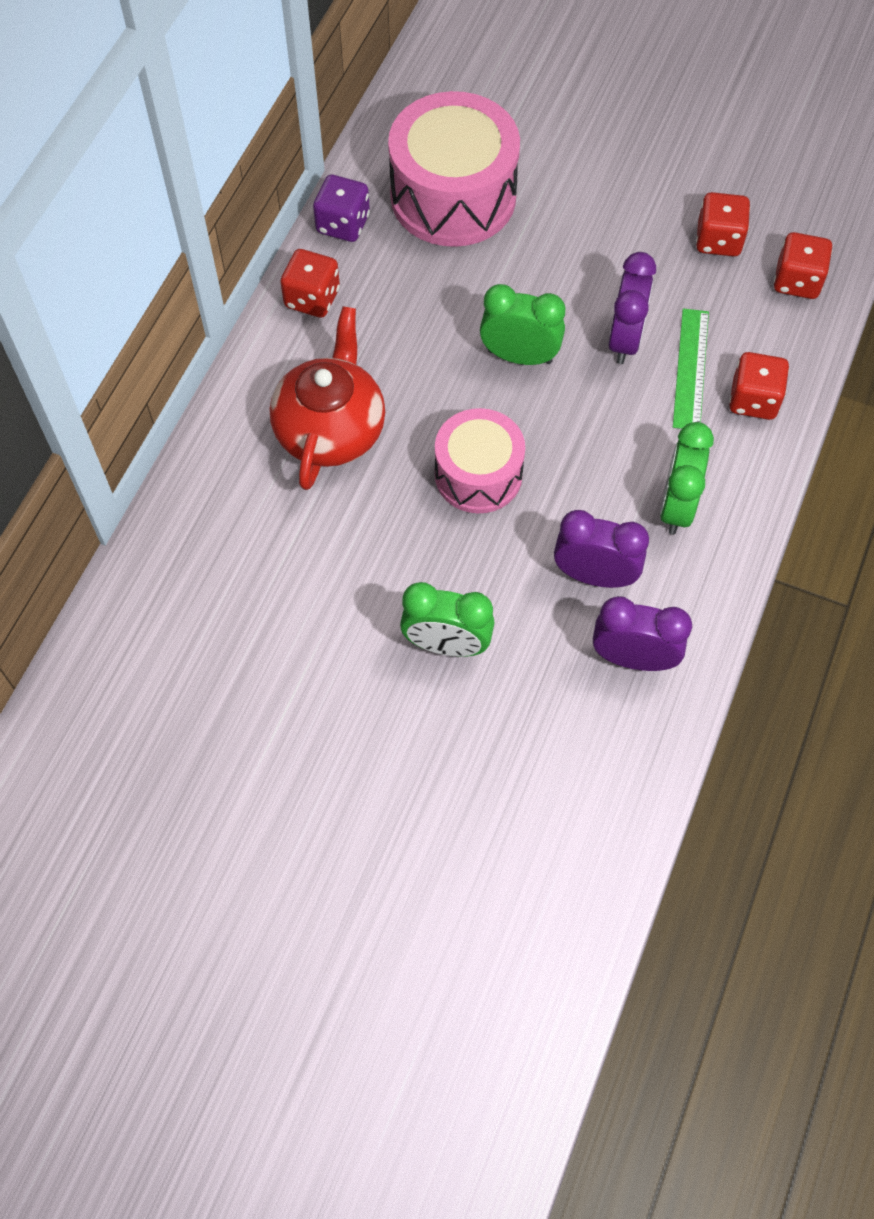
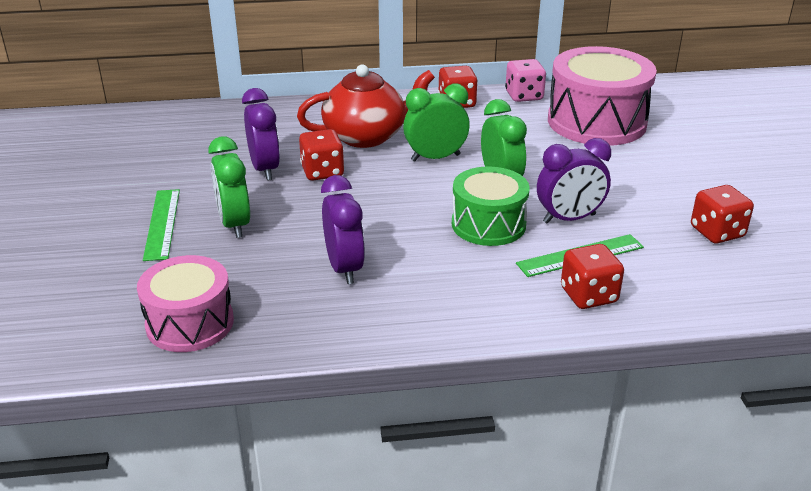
camera: 60 degrees right, 30 degrees down
purple dice [313,175,370,242] -> pink dice [505,59,546,102]
pink drum [435,408,525,513] -> pink drum moved to [137,255,234,352]
purple clock [593,596,692,671] -> purple clock moved to [242,88,280,180]
green clock [660,422,714,535] -> green clock moved to [403,84,470,162]
red dice [774,232,832,299] -> red dice moved to [299,129,344,180]
none -> green ruler [143,189,180,261]
none -> green drum [452,166,530,246]

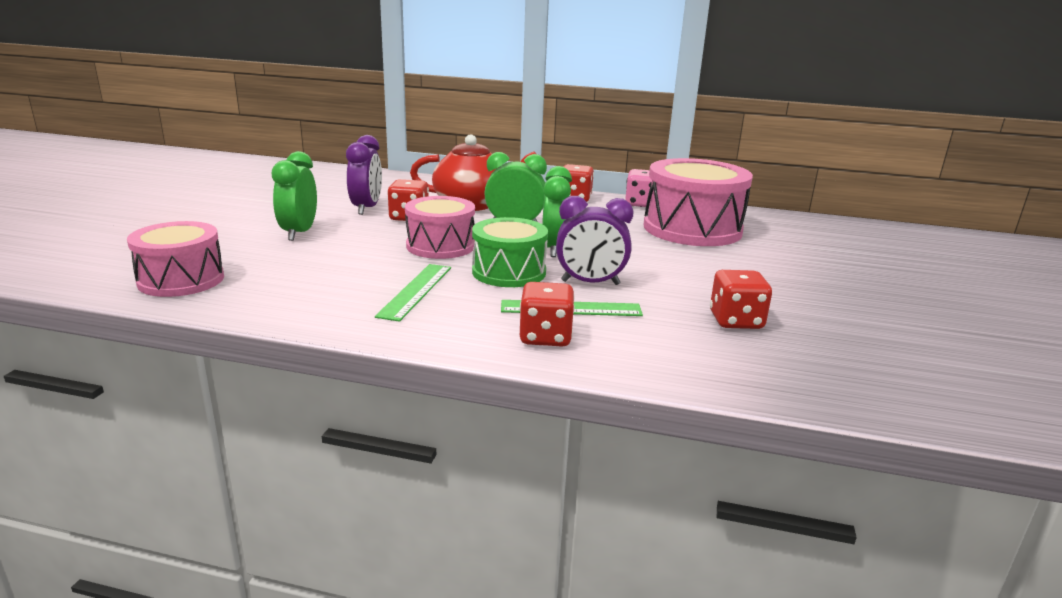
camera: 20 degrees right, 10 degrees down
green ruler [143,189,180,261] -> green ruler moved to [375,264,451,322]
purple clock [321,175,365,284] -> none
none -> pink drum [405,196,475,259]

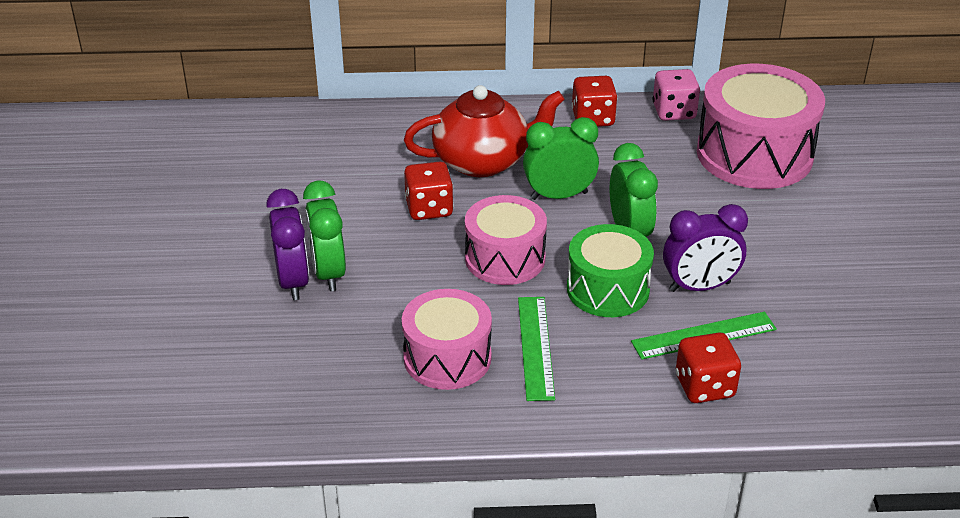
camera: 15 degrees left, 15 degrees up
pink drum [127,221,224,297] -> pink drum moved to [402,289,492,390]
purple clock [346,135,382,215] -> purple clock moved to [266,189,309,300]
red dice [710,270,772,329] -> none

